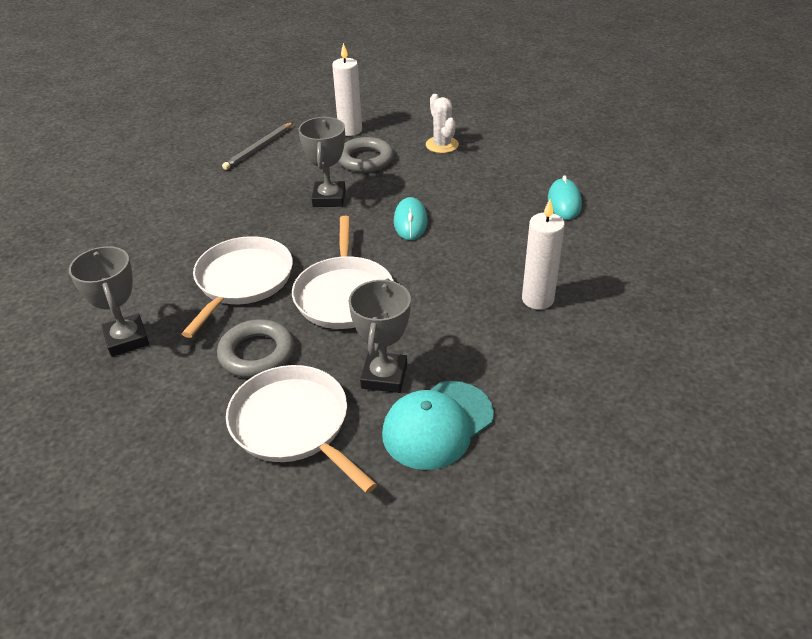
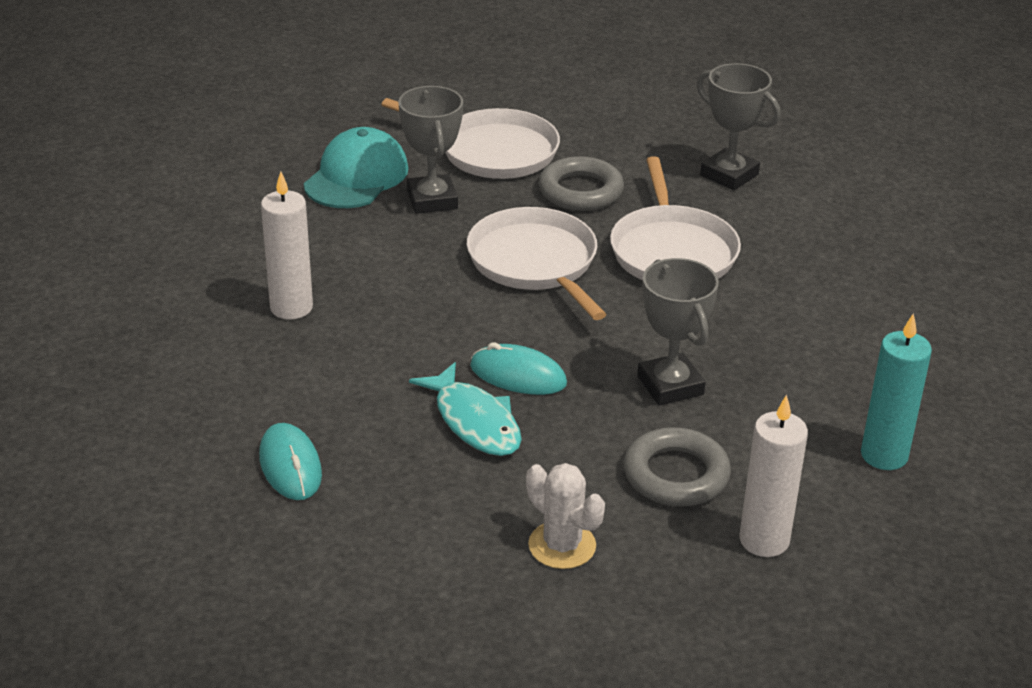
camera: 155 degrees right, 5 degrees down
grey pencil [222,122,293,170] -> turquoise candle [861,313,932,470]
turquoise mouse [394,197,428,240] -> turquoise mouse turned 45 degrees counterclockwise [470,342,567,395]
none -> turquoise fish [409,362,522,456]

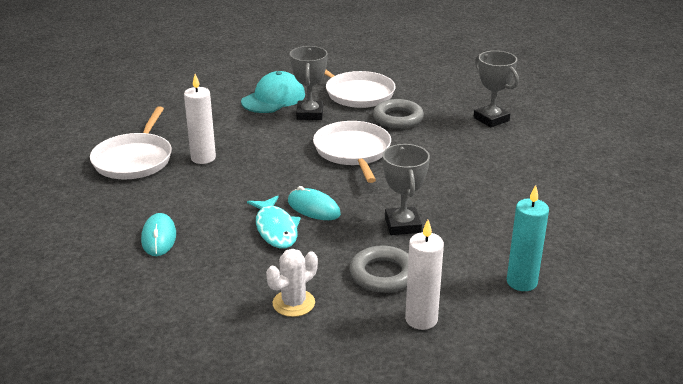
camera: 15 degrees right, 5 degrees down
white cactus [526,463,605,569] -> white cactus turned 75 degrees clockwise [266,249,318,317]
white pan [610,156,741,280] -> white pan moved to [90,106,172,179]

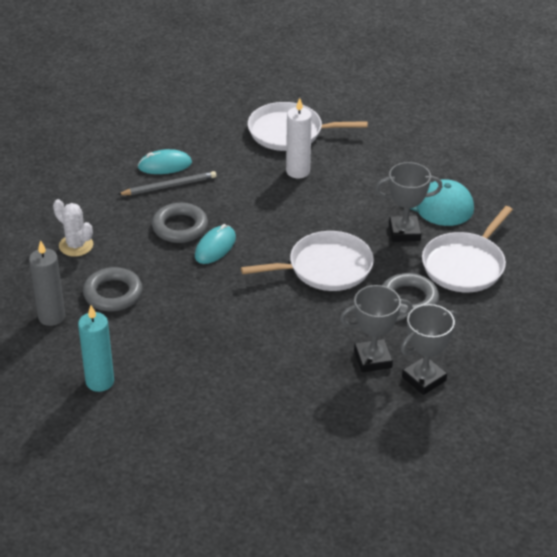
camera: 85 degrees right, 10 degrees up
turquoise fish [247,195,301,248] -> grey ring [152,203,208,243]
grey trophy [382,144,430,235] -> grey trophy moved to [340,285,413,372]
white candle [405,220,444,330] -> grey candle [29,240,65,326]
none -> grey pencil [117,171,216,195]

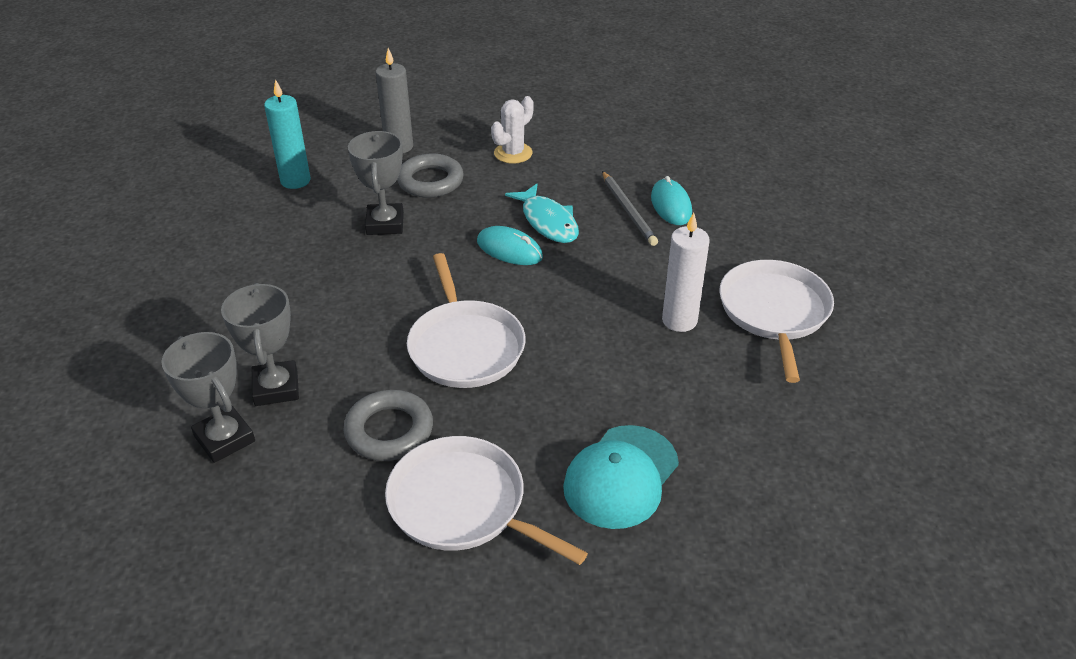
camera: 90 degrees right, 0 degrees up
grey ring [152,203,208,243] -> turquoise fish [505,184,579,243]
grey trophy [375,162,442,242] -> grey trophy moved to [348,131,404,235]

